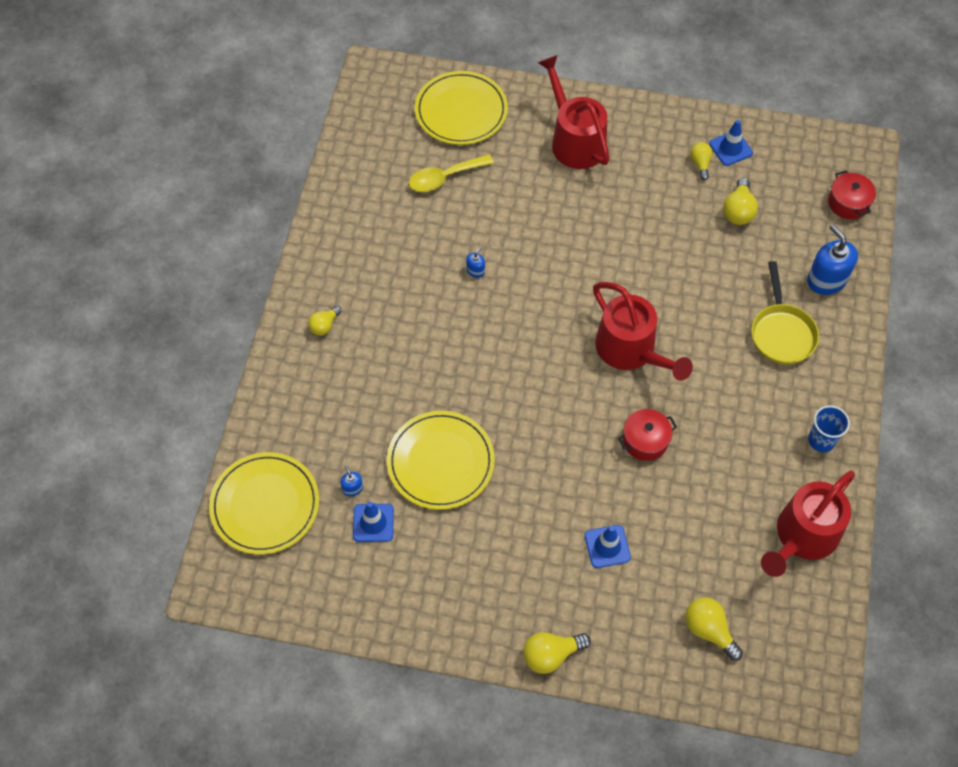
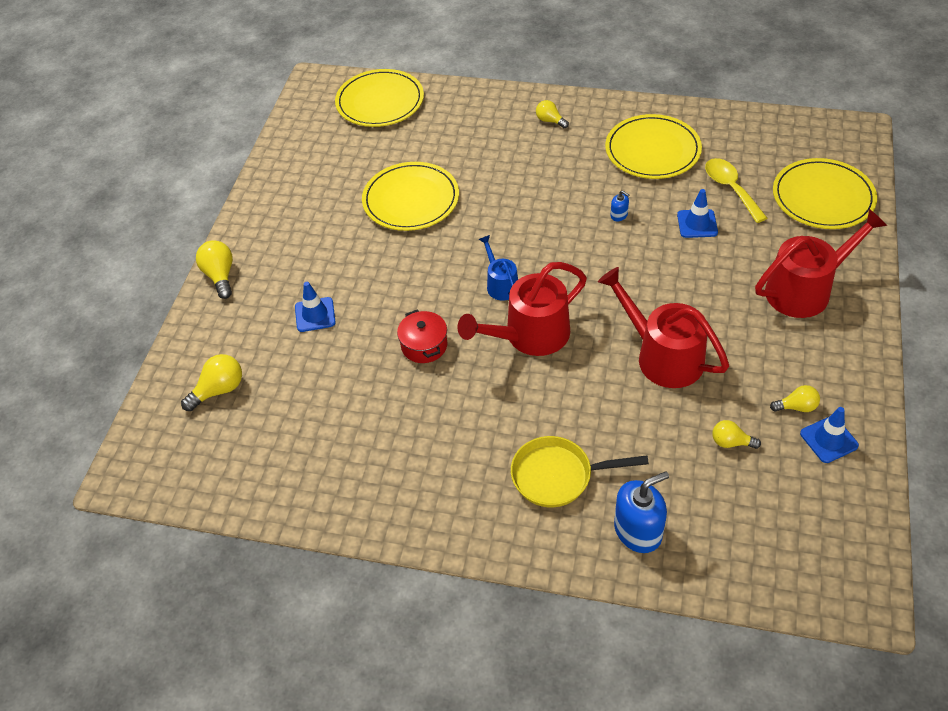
camera: 95 degrees right, 10 degrees down
blue soap dispenser [340,465,363,496] -> none
blue traffic cone [353,502,394,542] -> blue traffic cone moved to [677,189,718,238]
yellow light bulb [723,178,758,225] -> yellow light bulb [712,420,761,449], size x0.66
red watering can [761,471,855,577] -> red watering can moved to [598,267,729,388]
blue cup [808,405,850,452] -> none
red pot [828,170,876,219] -> none
none -> blue watering can [479,235,518,301]
none -> yellow plate [605,114,702,179]

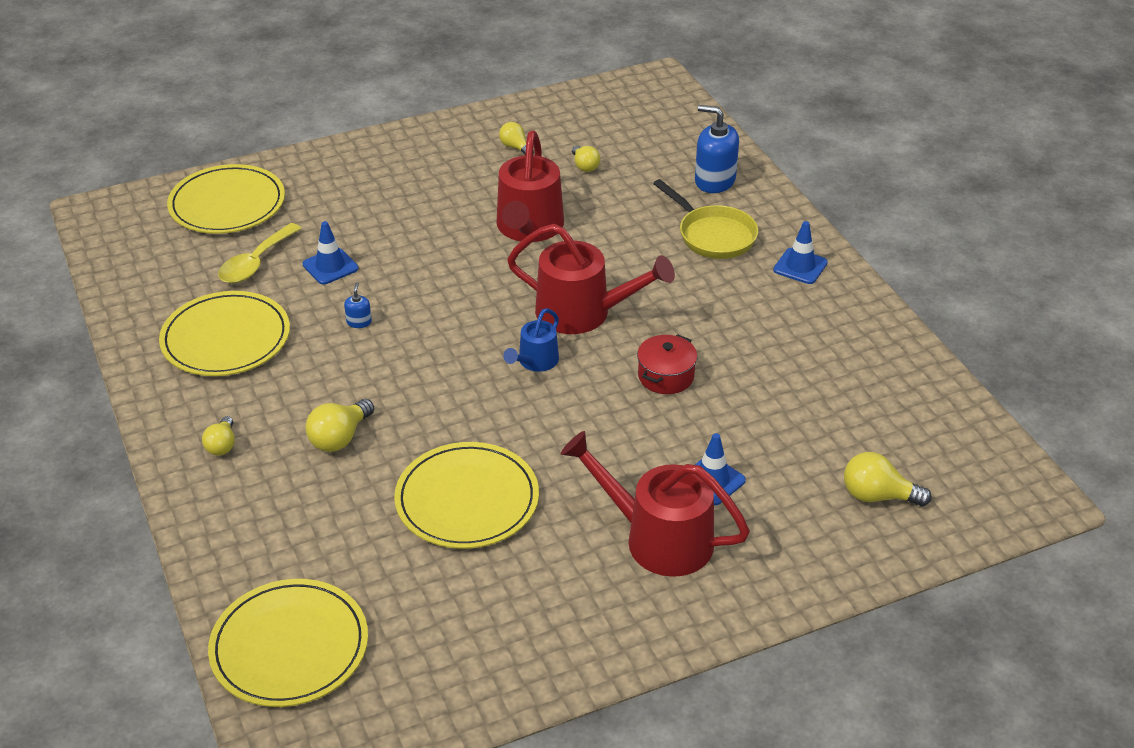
camera: 130 degrees left, 10 degrees down
yellow light bulb [196,240,233,299] -> yellow light bulb moved to [305,399,374,452]
red watering can [755,209,888,318] -> red watering can moved to [561,431,750,577]
blue traffic cone [800,407,859,463] -> blue traffic cone moved to [773,221,828,284]

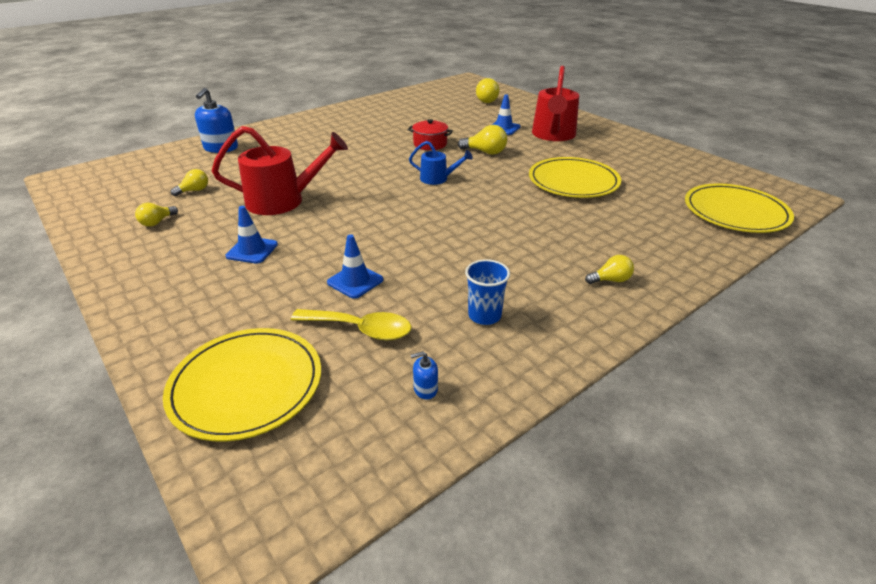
camera: 105 degrees left, 5 degrees down
yellow plate [159,291,290,376] -> blue cup [465,259,510,325]
yellow light bulb [305,399,374,452] -> yellow light bulb moved to [458,125,507,155]
blue soap dispenser [344,283,372,328] -> blue soap dispenser moved to [411,351,438,399]
red watering can [507,224,675,334] -> none
yellow pan [653,179,758,259] -> none
blue traffic cone [773,221,828,284] -> blue traffic cone moved to [226,206,278,264]

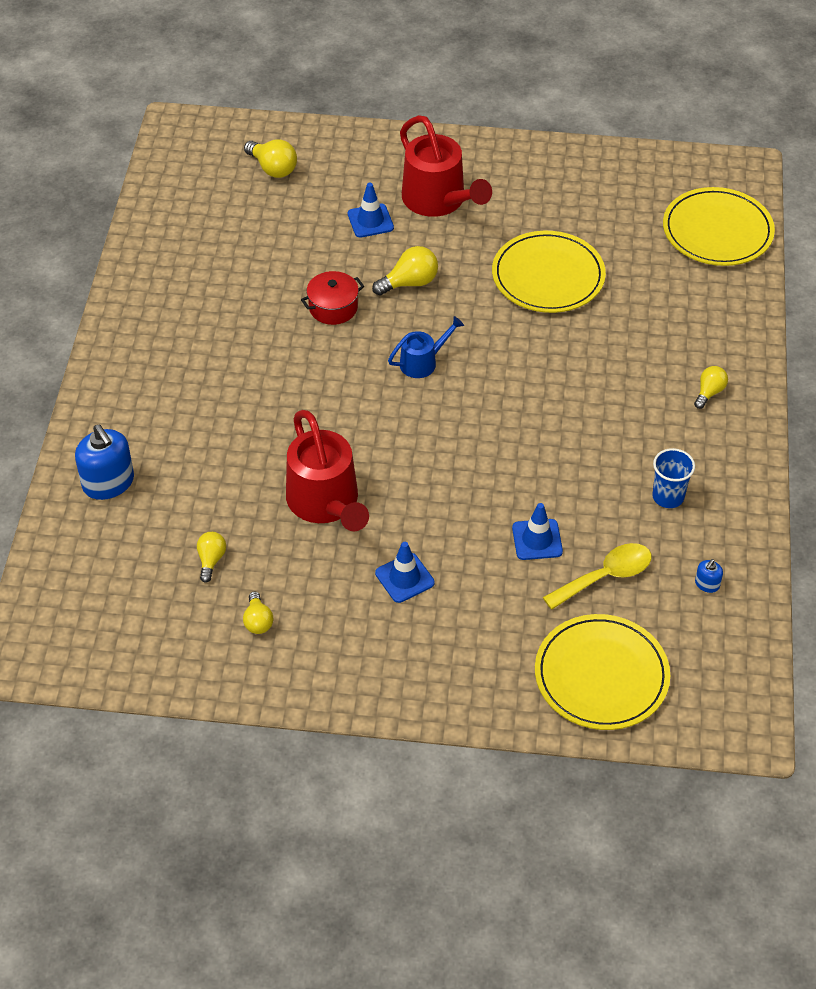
camera: 45 degrees left, 15 degrees up
red watering can [212,126,348,215] -> red watering can turned 120 degrees clockwise [286,410,369,531]

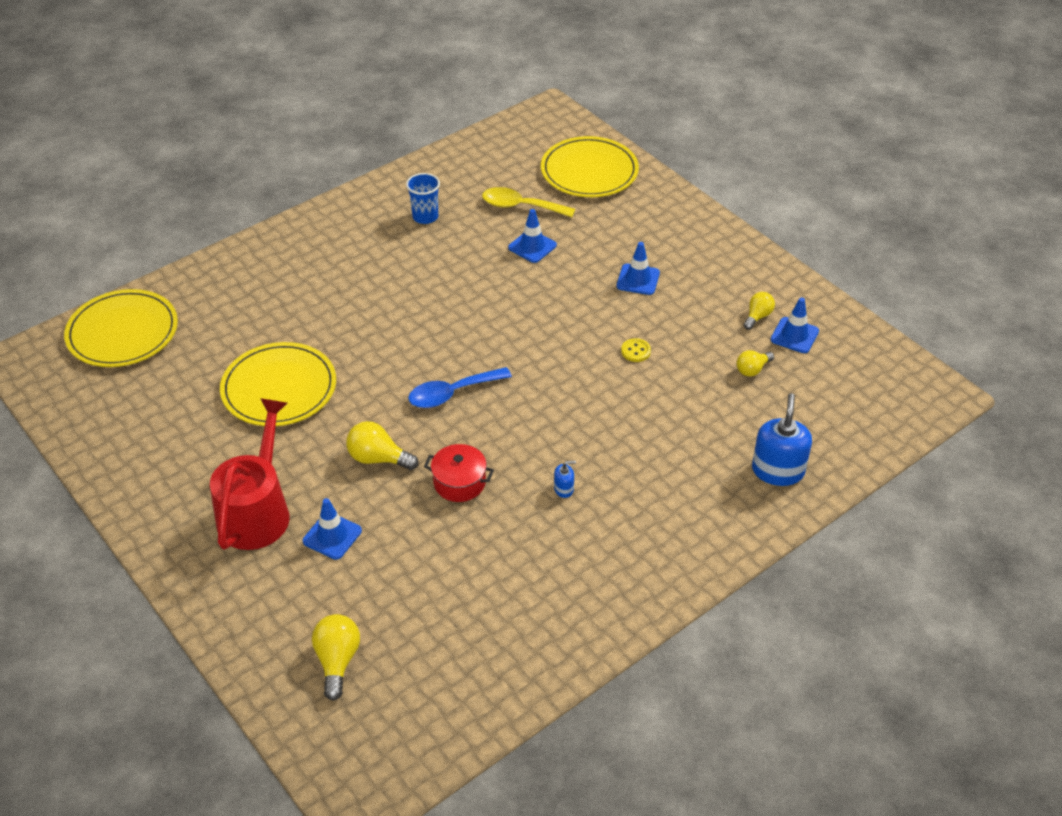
camera: 135 degrees left, 5 degrees down
red watering can [286,410,369,531] -> yellow button [621,338,651,362]
blue watering can [388,316,464,378] -> blue spoon [408,367,512,408]
yellow light bulb [694,366,728,409] -> none
blue soap dispenser [695,559,723,593] -> blue soap dispenser moved to [554,461,576,498]
none -> blue traffic cone [771,297,819,353]

